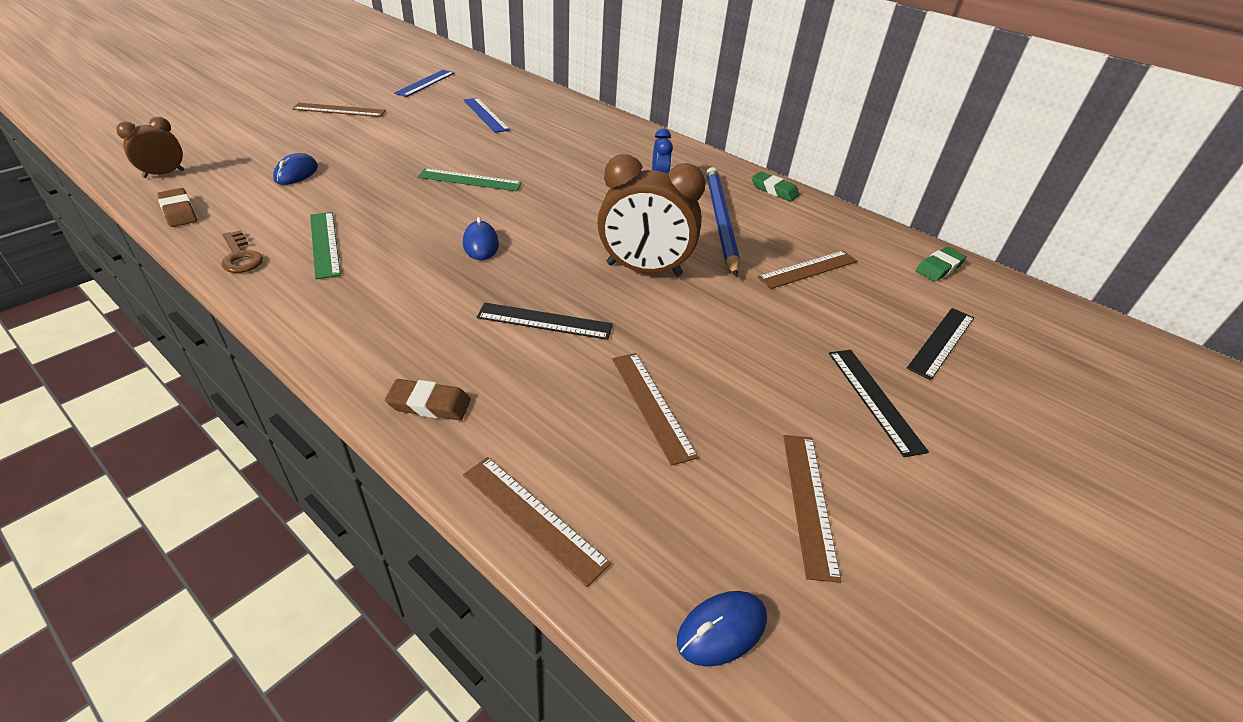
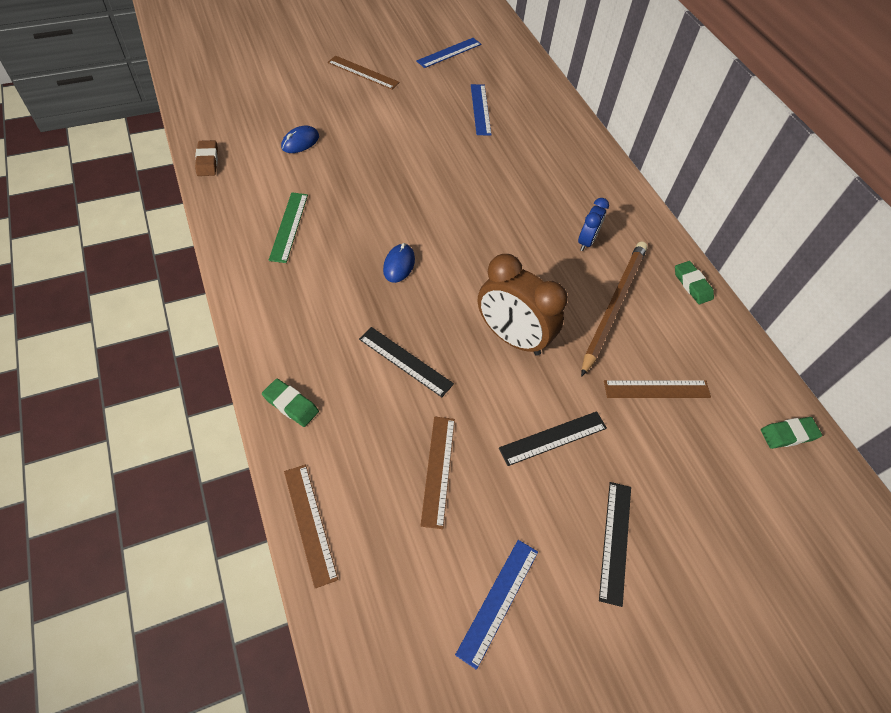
camera: 25 degrees right, 15 degrees up
brown clock [116,117,184,178] -> none
brown key [221,230,263,273] -> none
brown eraser [385,379,471,420] -> green eraser [262,379,319,427]
green ruler [418,168,522,191] -> none
blue mouse [677,591,767,667] -> none
blue pencil [706,167,740,277] -> brown pencil [581,242,648,377]
brown ruler [784,435,841,583] -> blue ruler [455,540,538,670]
black ruler [907,308,974,380] -> black ruler moved to [499,411,607,466]

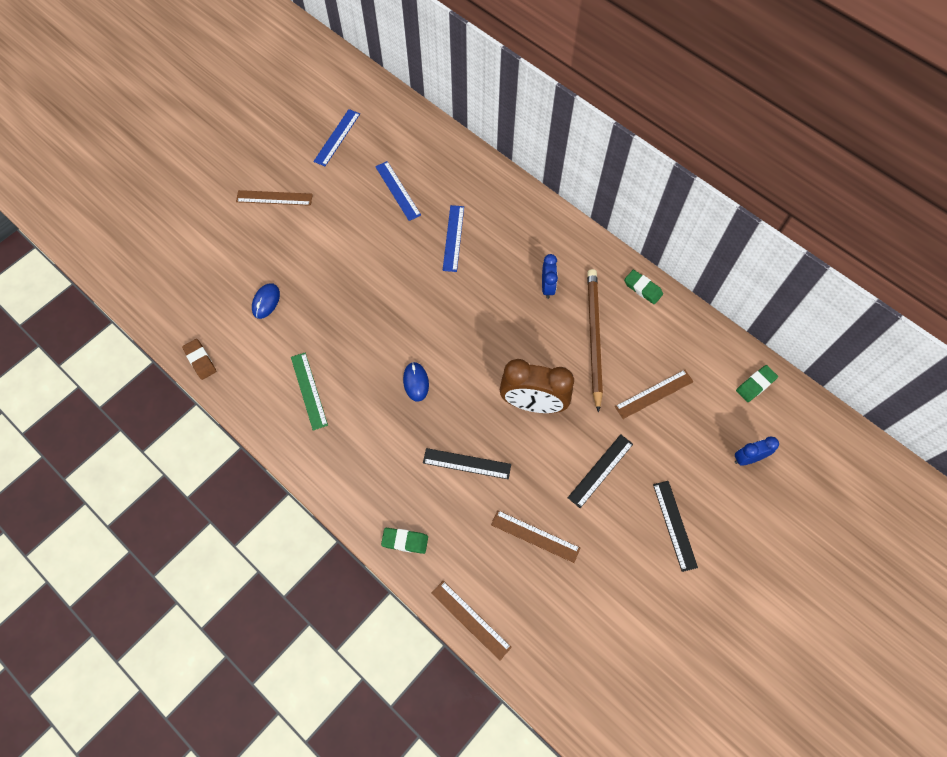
camera: 20 degrees left, 10 degrees up
brown ruler [421,416,455,529] -> brown ruler turned 45 degrees counterclockwise [491,510,580,563]
blue ruler [455,540,538,670] -> blue ruler moved to [443,205,464,272]
none -> blue clock [735,436,779,466]

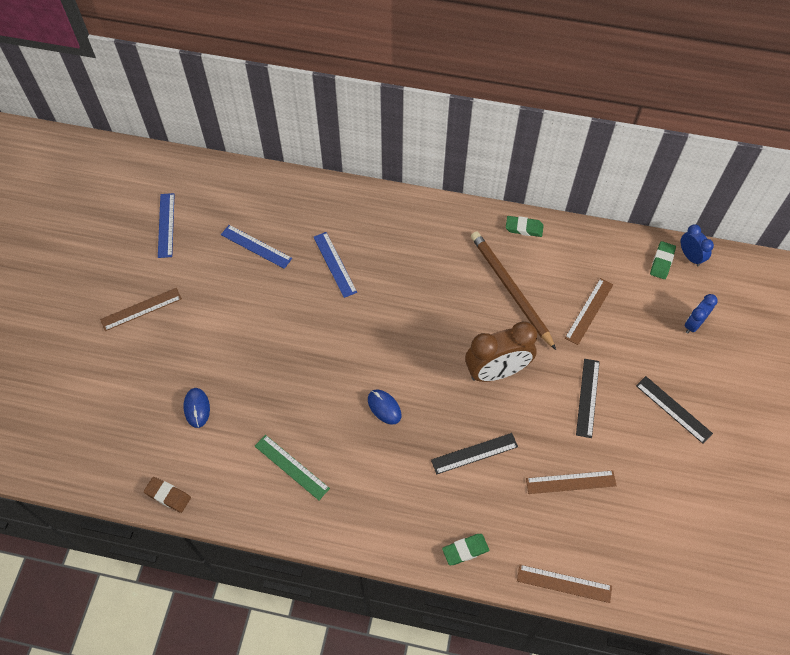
camera: 30 degrees left, 5 degrees down
blue clock [542,254,558,299] -> blue clock moved to [681,224,714,266]

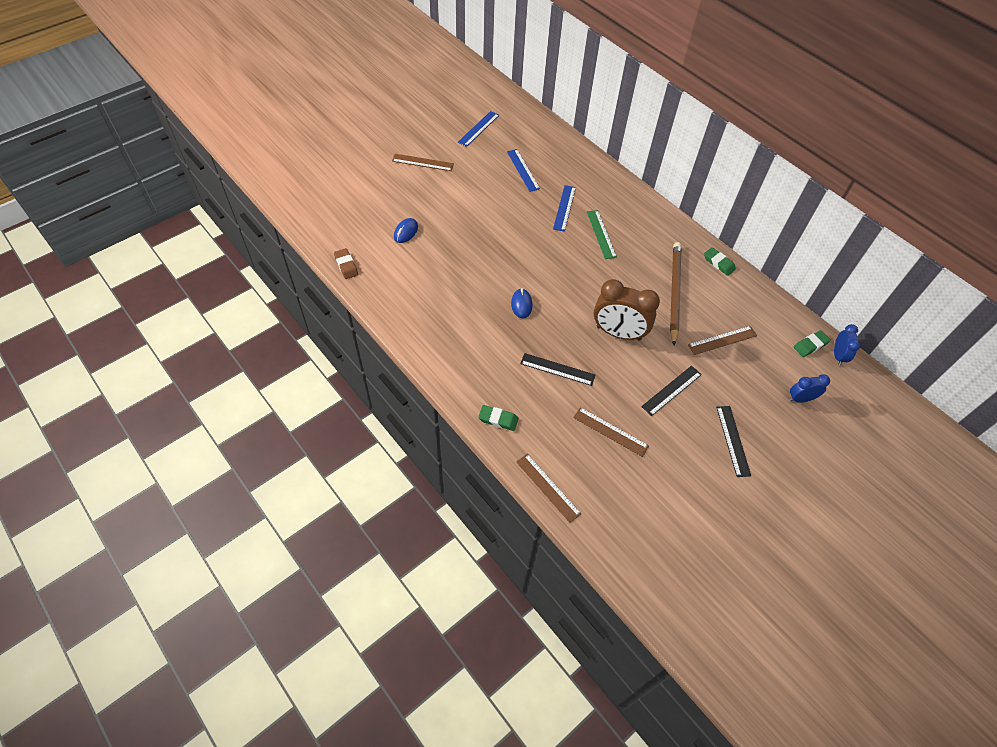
camera: 35 degrees right, 5 degrees down
green ruler [255,435,330,500] -> green ruler moved to [587,210,617,259]

